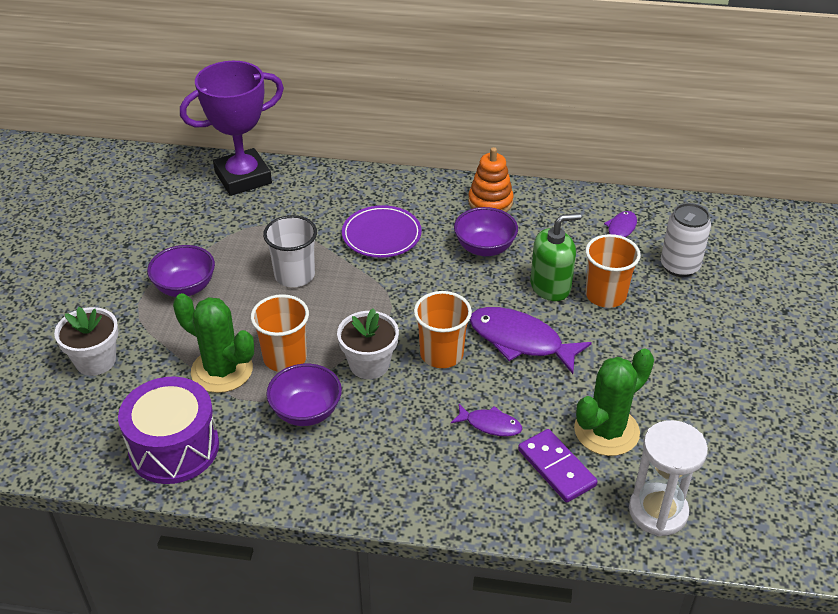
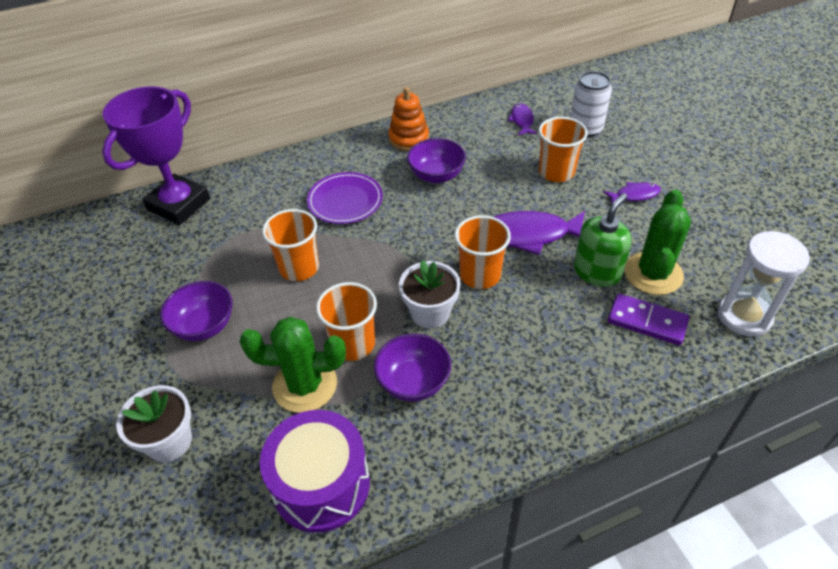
camera: 30 degrees left, 5 degrees up
white cup [263,215,317,287] -> orange cup [262,209,319,281]
purple fish [451,404,522,437] -> purple fish moved to [603,182,661,203]
green soap dispenser [530,213,581,301] -> green soap dispenser moved to [574,193,632,287]

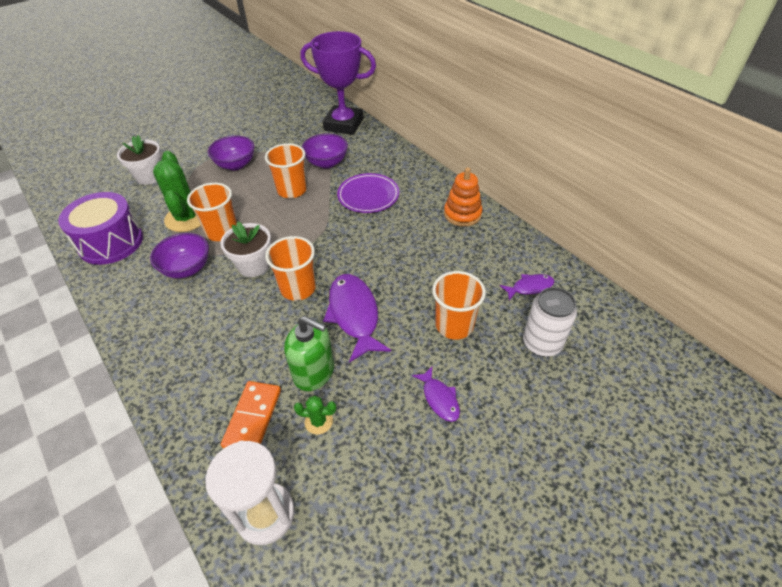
camera: 75 degrees right, 0 degrees up
purple bowl [407,138,466,183] -> purple bowl moved to [302,133,348,168]
purple domino [608,293,689,345] -> orange domino [221,381,281,448]
green cactus [624,189,691,295] -> green cactus [294,395,336,435], size x0.46

